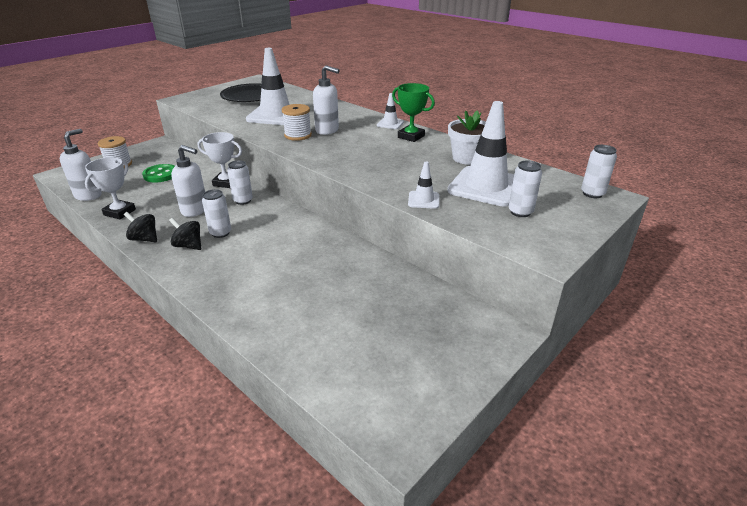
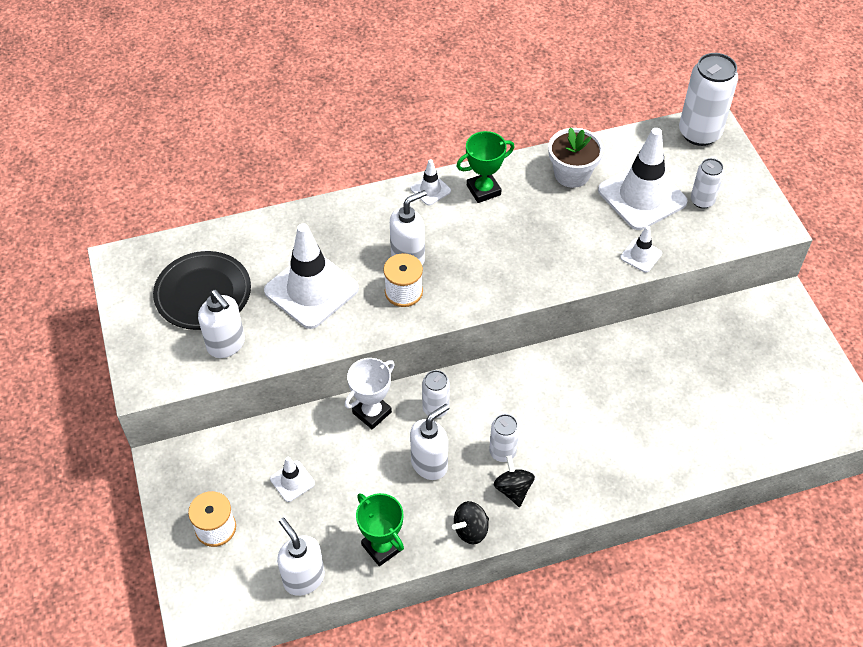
camera: 60 degrees left, 20 degrees up
white trophy [85,157,136,219] -> green trophy [356,493,404,566]
green button [142,164,175,183] -> white traffic cone [270,457,315,502]
black spinning top [169,218,201,250] -> black spinning top turned 105 degrees clockwise [493,456,535,507]
white can [581,145,617,198] -> white can [679,53,738,146], size x1.83
none -> white soap dispenser [198,290,245,358]

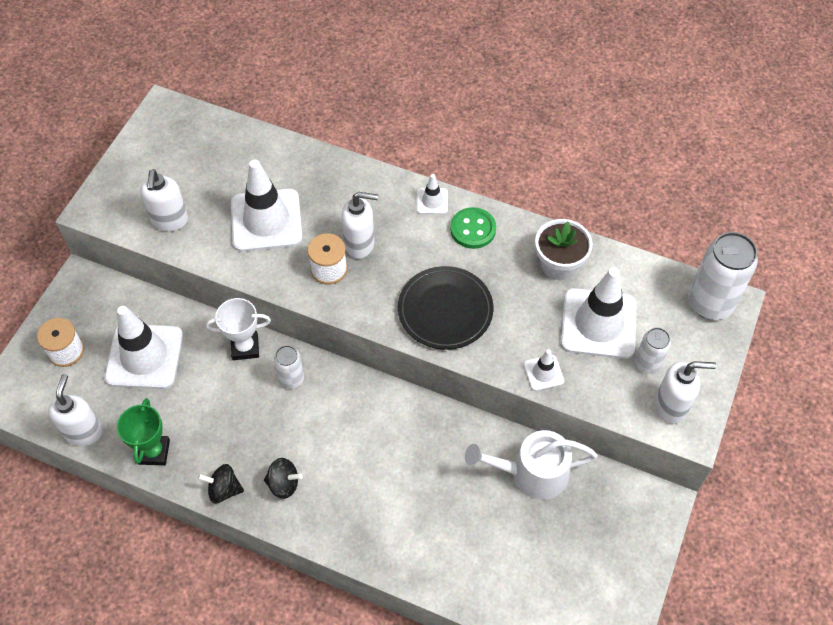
camera: 40 degrees right, 5 degrees up
black plate [153,251,251,330] -> black plate moved to [398,266,493,350]
white traffic cone [270,457,315,502] -> white traffic cone [104,306,183,389], size x2.17
white soap dispenser [410,404,449,480] -> white soap dispenser moved to [655,361,716,424]
green trophy [456,131,515,203] -> green button [450,207,496,249]
white can [489,414,519,462] -> none
black spinning top [493,456,535,507] -> black spinning top turned 75 degrees clockwise [264,458,303,499]
none -> white watering can [465,430,598,500]

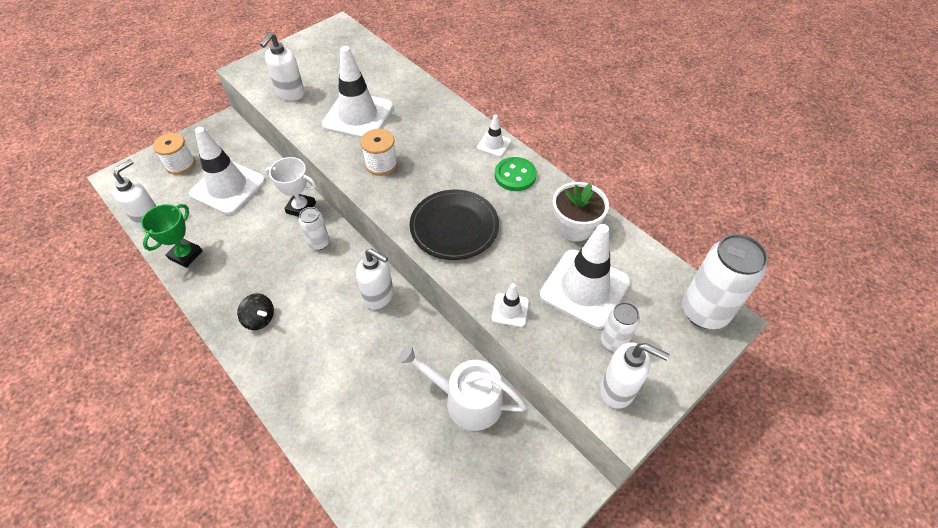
camera: 25 degrees right, 5 degrees down
black spinning top [198,464,244,504] -> none
white soap dispenser [341,192,378,259] -> white soap dispenser moved to [356,249,394,310]

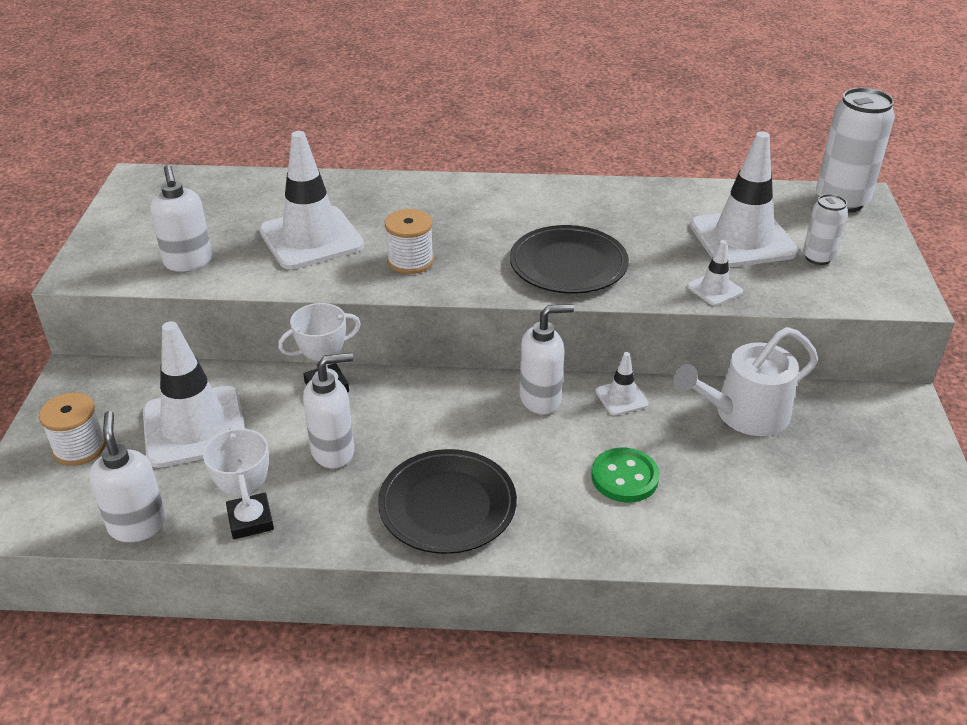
camera: 45 degrees left, 15 degrees down
green trophy [141,204,202,268] -> white trophy [203,428,274,539]
black spinning top [237,294,274,330] -> black plate [378,449,517,554]
white can [299,207,330,250] -> none
white traffic cone [477,114,511,157] -> white traffic cone moved to [595,352,649,416]
green button [495,157,537,191] -> green button moved to [591,447,660,503]
white flower pot [553,182,609,242] -> none
white soap dispenser [600,342,670,409] -> white soap dispenser moved to [303,353,354,468]

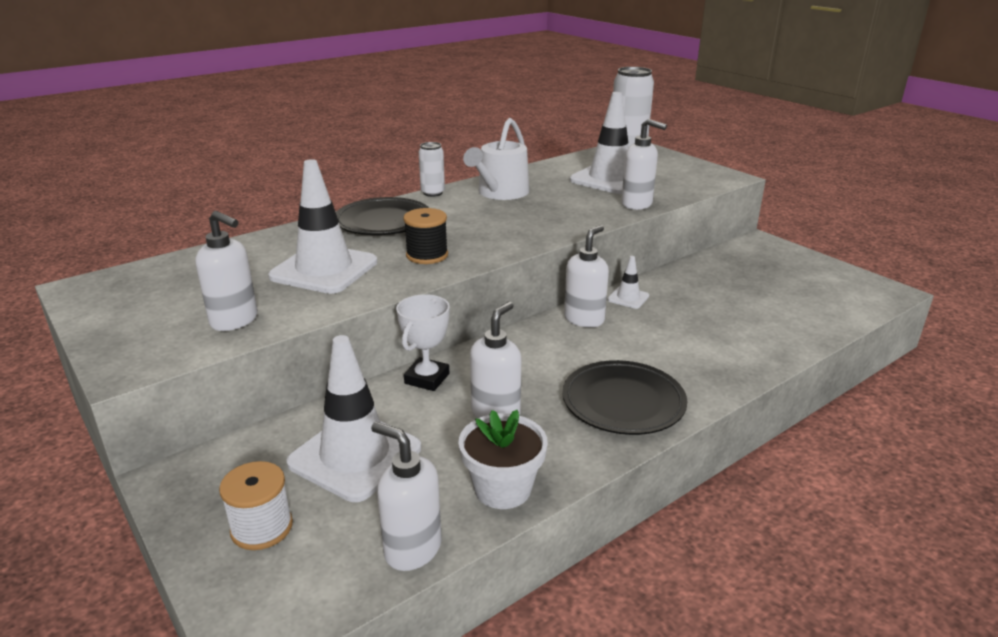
camera: 40 degrees left, 10 degrees down
white trophy [203,428,274,539] -> white flower pot [458,410,548,509]
white spool [385,209,434,274] -> black spool [403,208,448,264]
black plate [510,225,629,294] -> black plate moved to [336,197,429,235]
green button [591,447,660,503] -> none
white watering can [673,327,818,436] -> white watering can moved to [463,118,529,200]
white traffic cone [687,240,743,306] -> white soap dispenser [621,119,667,210]
white can [803,194,848,265] -> white can moved to [419,142,445,197]

